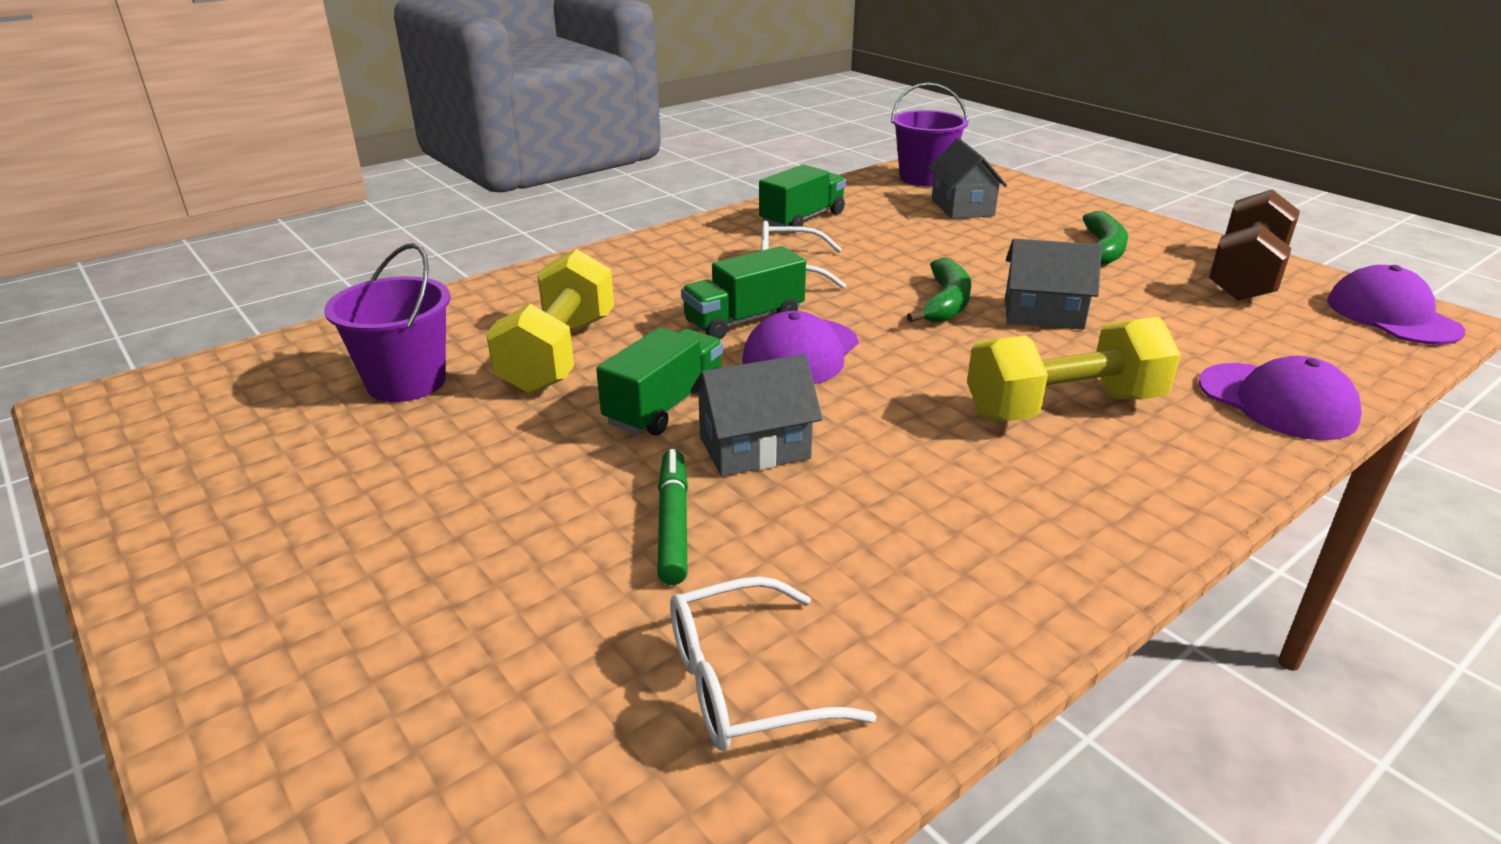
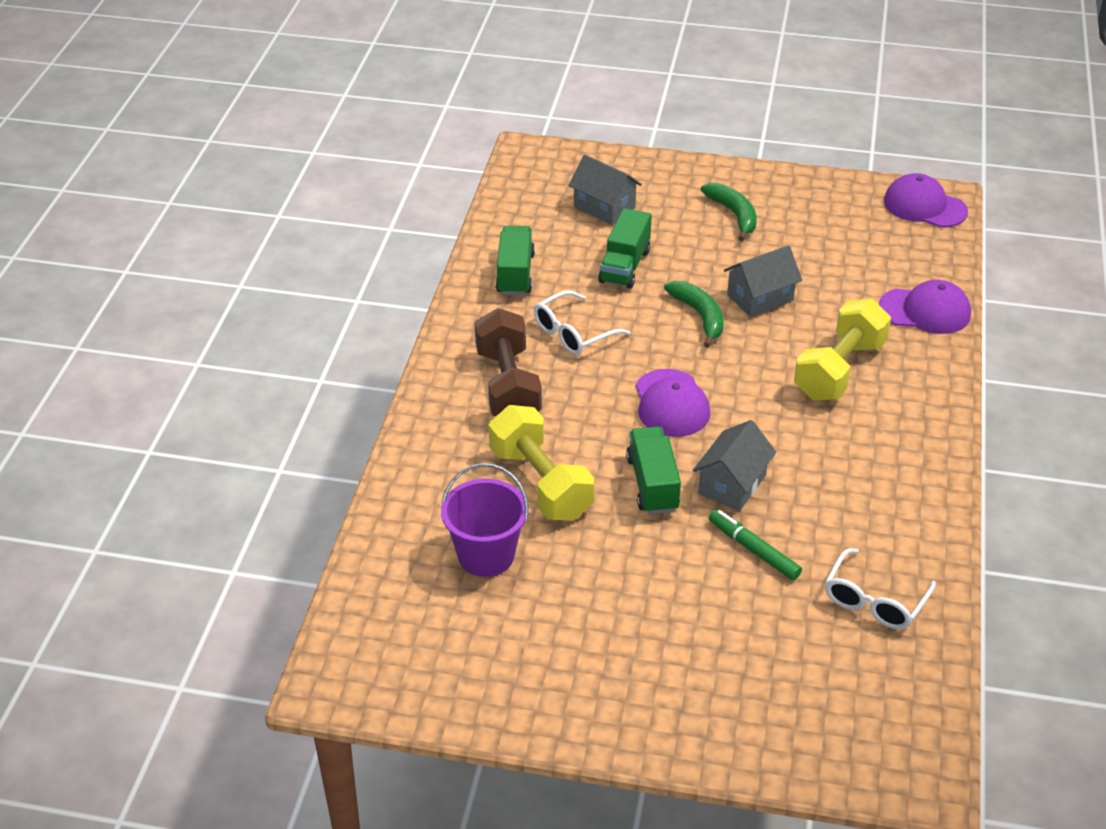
camera: 40 degrees left, 10 degrees up
green truck [681,246,806,340] -> green truck moved to [598,208,652,289]
purple bucket [891,82,969,186] -> none
brown dumbbell [1209,189,1300,301] -> brown dumbbell moved to [475,308,542,417]

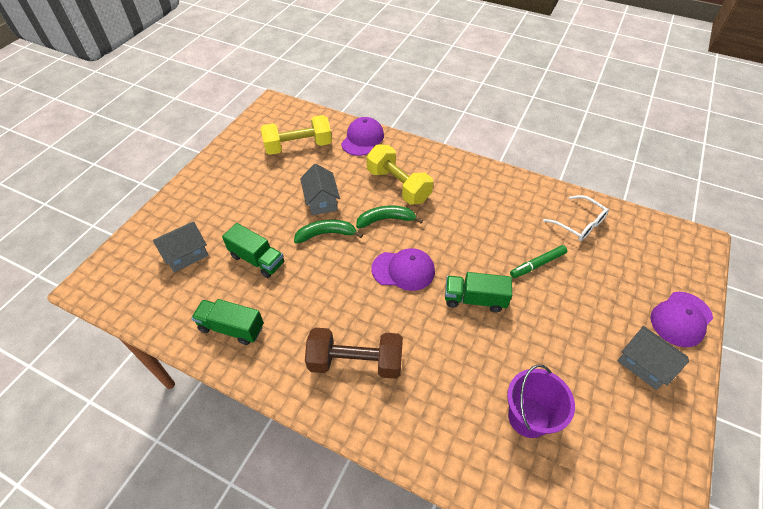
camera: 75 degrees left, 10 degrees up
yellow dumbbell [489,405,594,521] -> yellow dumbbell moved to [261,115,332,155]
white glasses [534,291,630,355] -> none
grey house [693,420,776,511] -> grey house moved to [617,326,689,390]
green banana [701,183,757,241] -> green banana moved to [356,205,423,228]
purple cap [884,173,968,228] -> purple cap moved to [650,292,713,347]

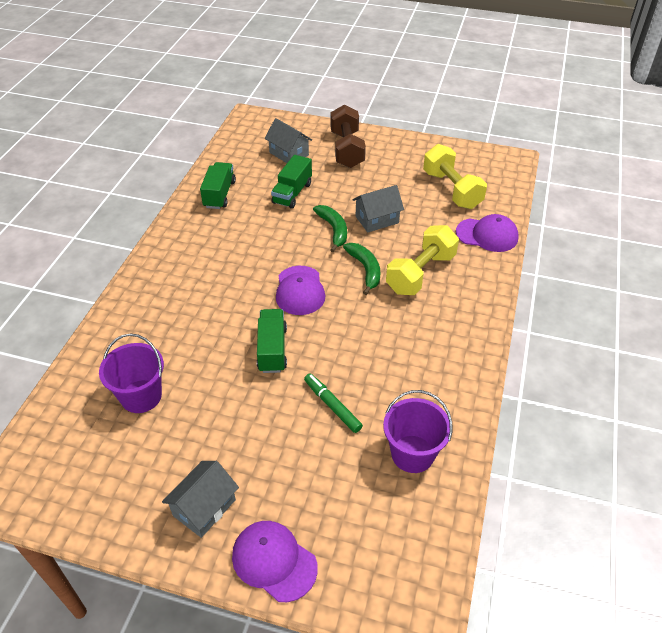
camera: 80 degrees right, 5 degrees down
brown dumbbell [305,328,403,379] -> brown dumbbell moved to [330,105,366,168]
white glasses [543,195,609,241] -> purple bucket [383,390,452,473]

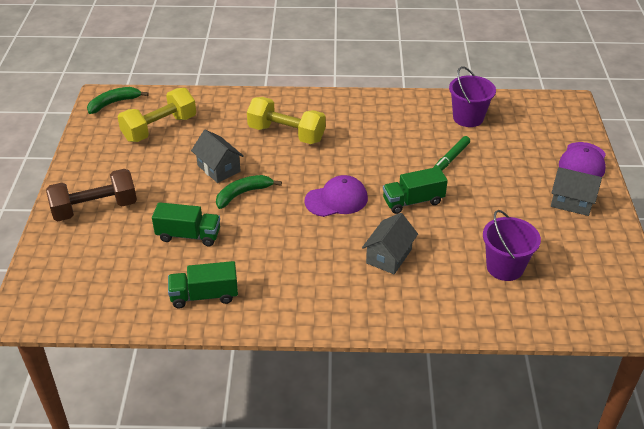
camera: 105 degrees left, 5 degrees down
grey house [264,118,312,163] -> grey house moved to [362,213,418,274]
green banana [343,243,380,295] -> green banana moved to [87,87,149,114]
purple cap [456,214,519,252] -> none

